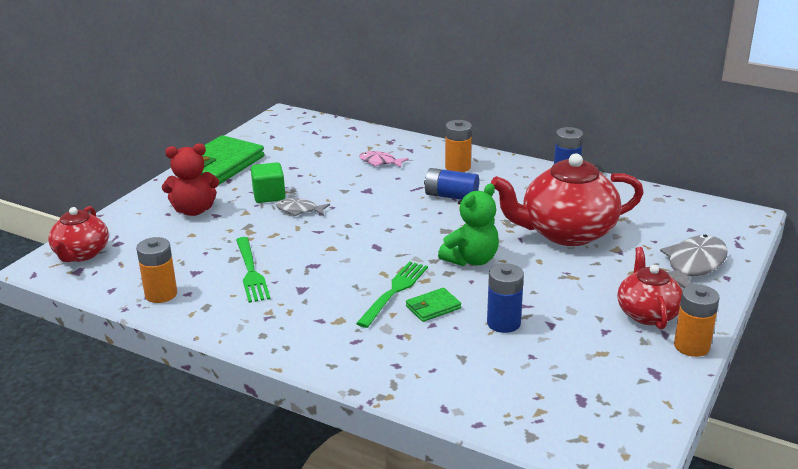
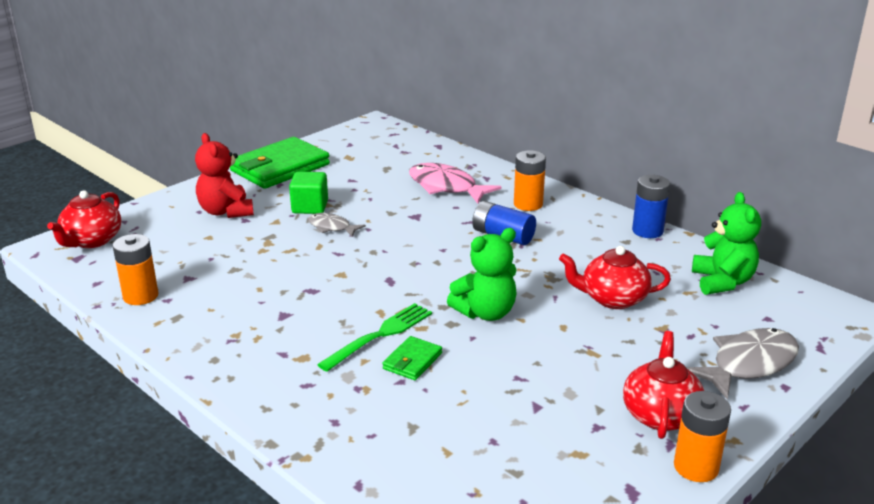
camera: 15 degrees right, 0 degrees up
red teddy bear [162,143,219,216] -> red teddy bear turned 60 degrees clockwise [195,133,254,218]
green fork [236,237,270,303] -> none
pink fish [359,151,409,168] -> pink fish [409,163,502,203], size x1.77
green wallet [406,288,461,322] -> green wallet turned 45 degrees counterclockwise [382,336,442,380]
blue battery [487,263,524,333] -> none
red teapot [491,153,644,246] -> red teapot [559,246,671,309], size x0.59
none -> green teddy bear [692,192,761,295]

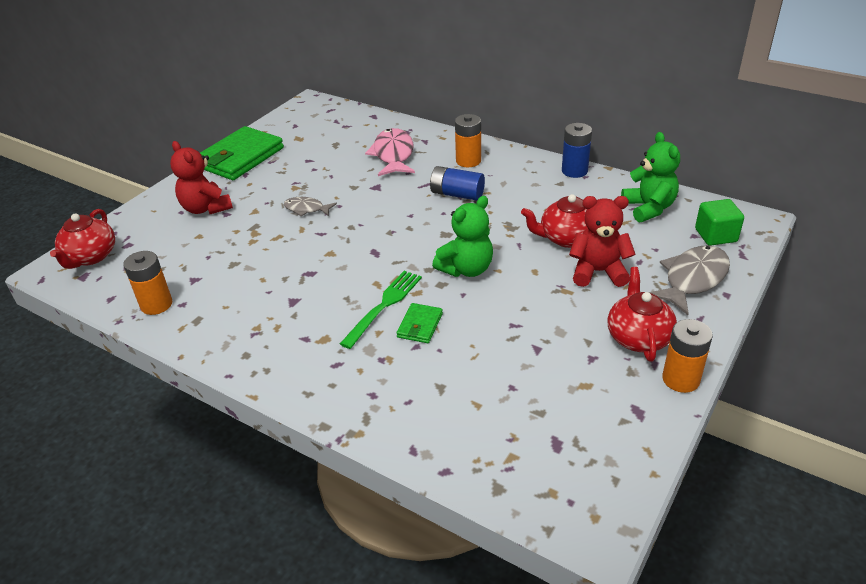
camera: 10 degrees left, 10 degrees up
green cube [289,172,328,214] -> green cube moved to [695,199,744,246]
pink fish [409,163,502,203] -> pink fish turned 60 degrees clockwise [365,128,415,176]
none -> red teddy bear [569,196,635,287]

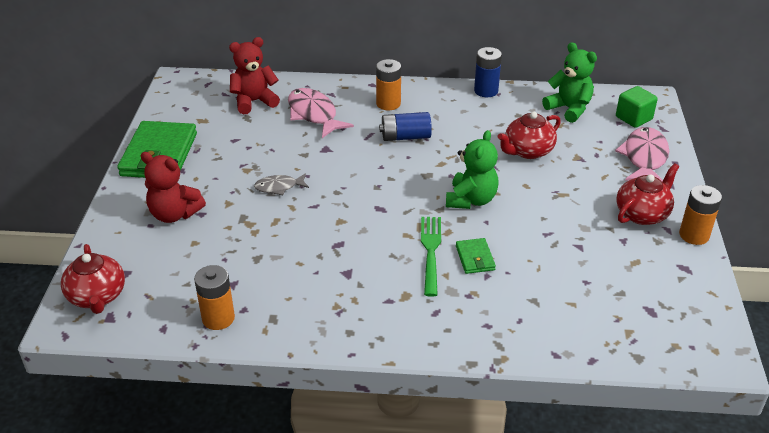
camera: 30 degrees left, 0 degrees up
red teddy bear [569,196,635,287] -> red teddy bear moved to [229,37,280,114]
red teapot [607,267,677,362] -> red teapot turned 75 degrees clockwise [616,163,679,225]
grey fish [649,246,730,315] -> pink fish [615,127,669,181]

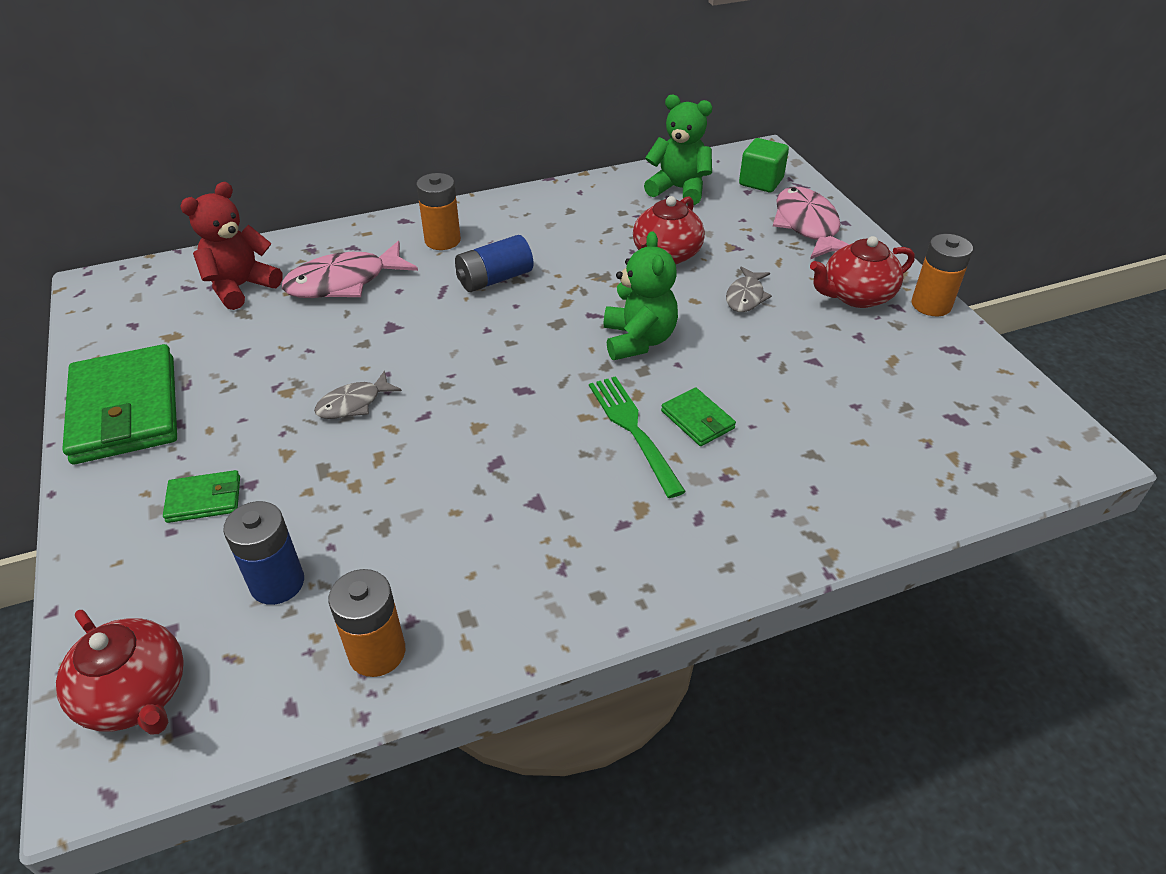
camera: 25 degrees left, 5 degrees up
red teddy bear [140,152,206,223] -> green wallet [163,470,240,523]
pink fish [288,88,354,138] -> pink fish turned 60 degrees counterclockwise [282,241,418,298]
blue battery [474,47,502,97] -> blue battery moved to [223,501,304,605]
red teapot [616,163,679,225] -> red teapot turned 135 degrees counterclockwise [810,236,915,308]
none -> grey fish [726,266,772,312]

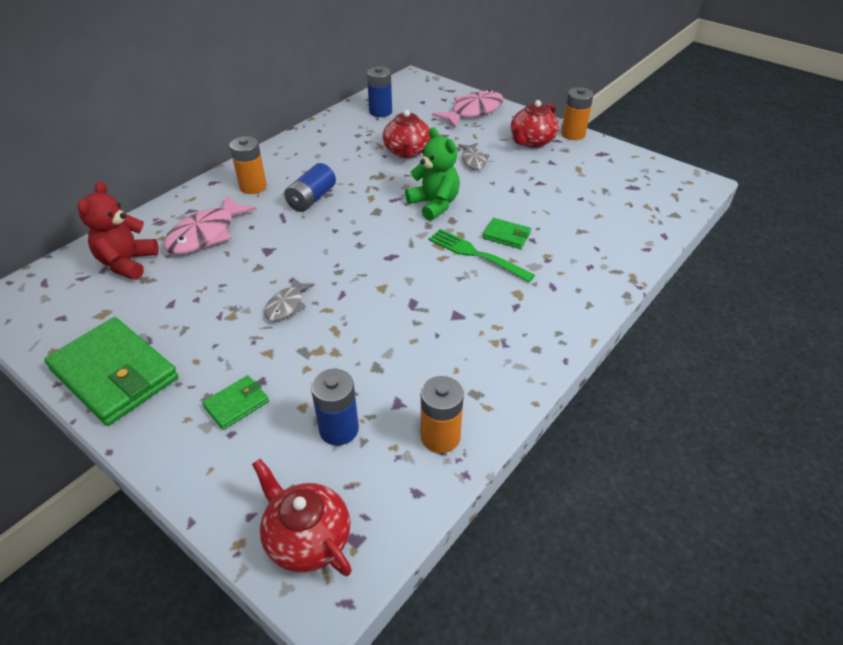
camera: 30 degrees left, 0 degrees up
red teapot [56,610,184,735] -> red teapot turned 150 degrees counterclockwise [252,459,352,576]
green teddy bear [644,95,712,205] -> blue battery [367,67,392,117]
green cube [739,138,789,192] -> none
pink fish [773,187,850,259] -> pink fish turned 90 degrees clockwise [432,90,504,128]

